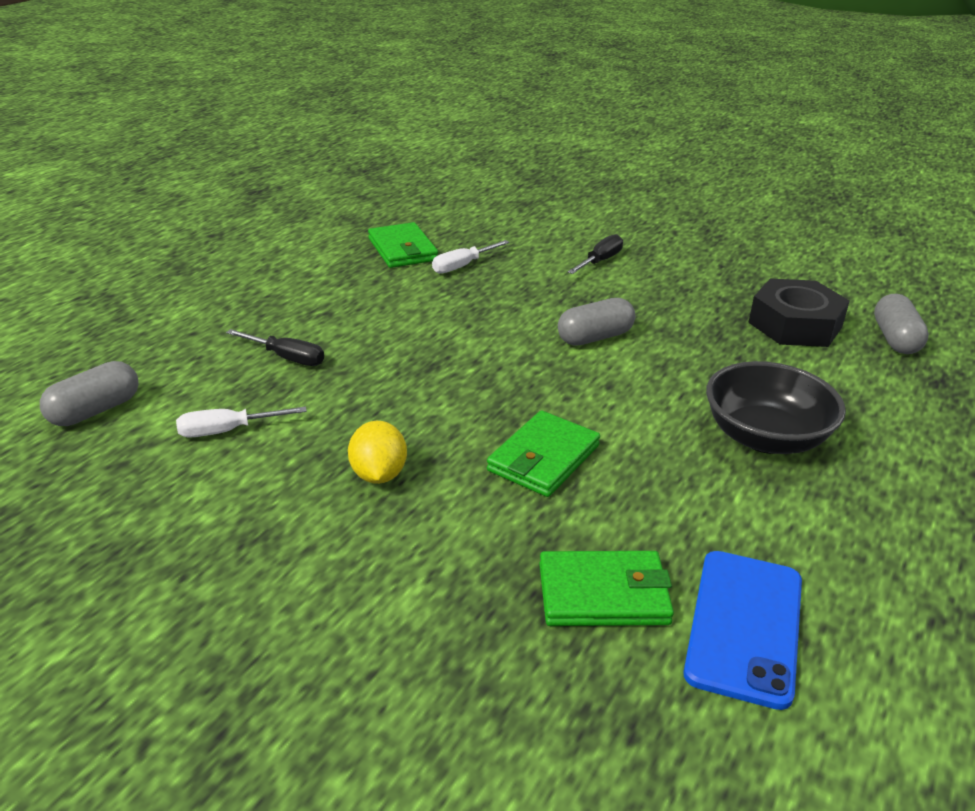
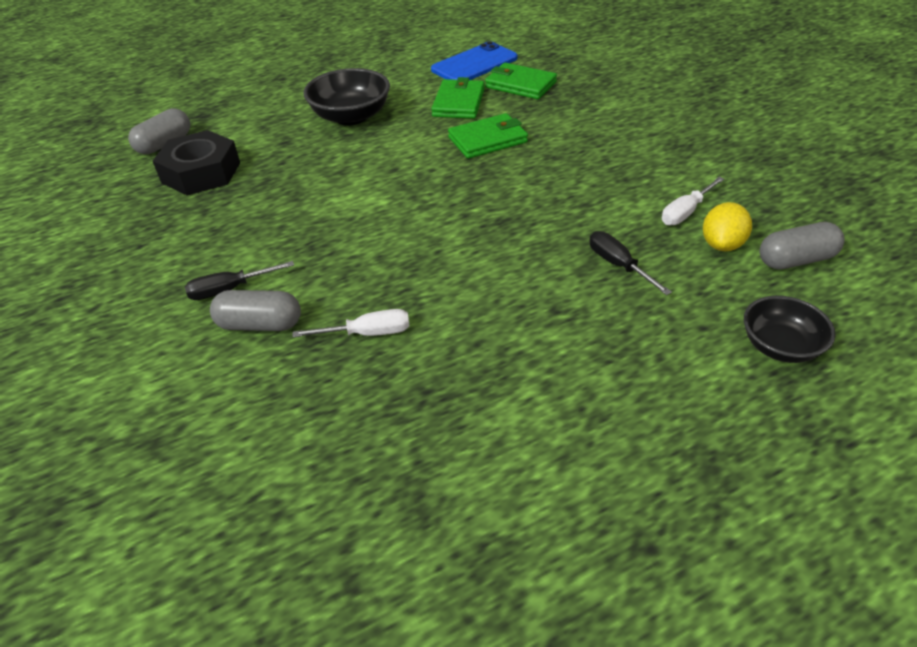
camera: 145 degrees left, 10 degrees up
white screwdriver [176,406,307,438] -> white screwdriver turned 120 degrees clockwise [662,177,724,225]
yellow lemon [348,421,407,484] -> yellow lemon moved to [703,202,752,251]
green wallet [368,222,438,268] -> green wallet moved to [431,77,485,119]
grey capsule [558,298,635,346] -> grey capsule moved to [210,290,301,331]
none -> black bowl [744,296,836,363]

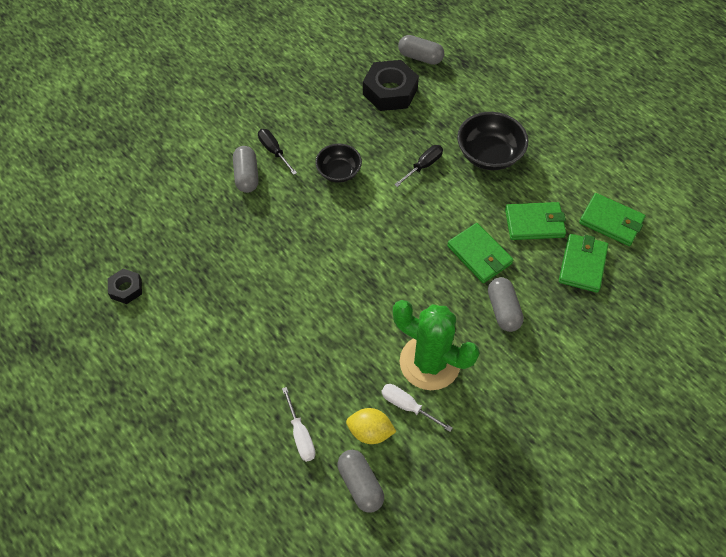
camera: 75 degrees right, 15 degrees up
white screwdriver [292,309,409,337] -> white screwdriver moved to [282,387,316,462]
blue phone [431,41,518,80] -> green wallet [579,193,646,246]
black screwdriver [589,231,672,295] -> black screwdriver moved to [394,145,443,187]
black bowl [744,296,836,363] -> black bowl moved to [315,144,362,183]
none -> black nut [108,269,142,304]
none -> green cactus [393,300,480,390]
none -> grey capsule [488,277,524,332]

